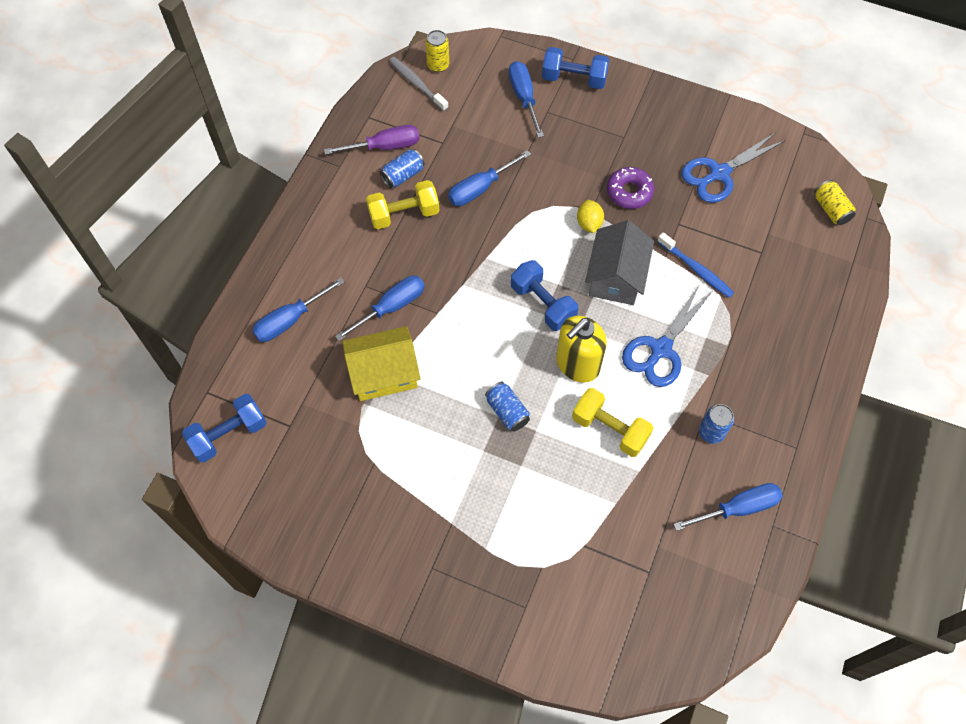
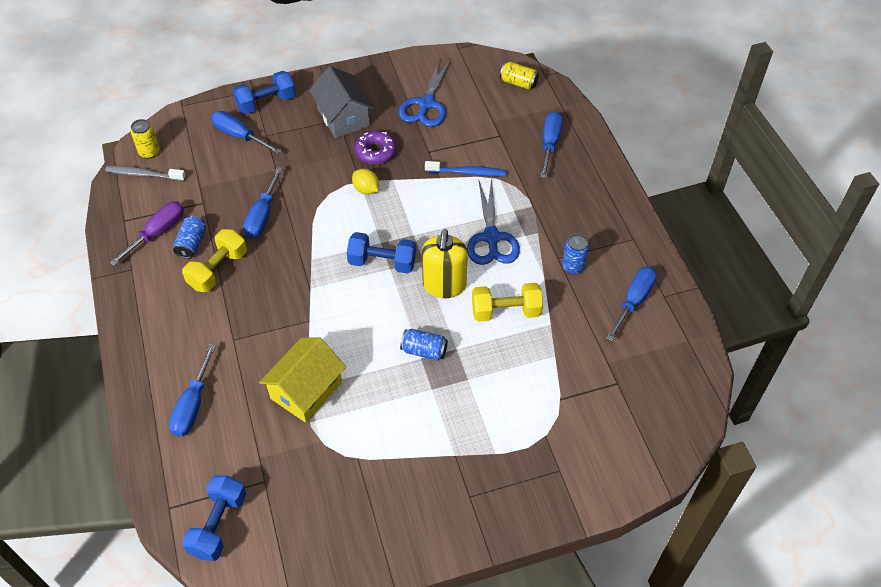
camera: 40 degrees left, 10 degrees down
blue screwdriver [335,276,425,341] -> blue screwdriver moved to [541,111,563,178]
grey house [585,220,654,305] -> grey house moved to [309,66,374,138]

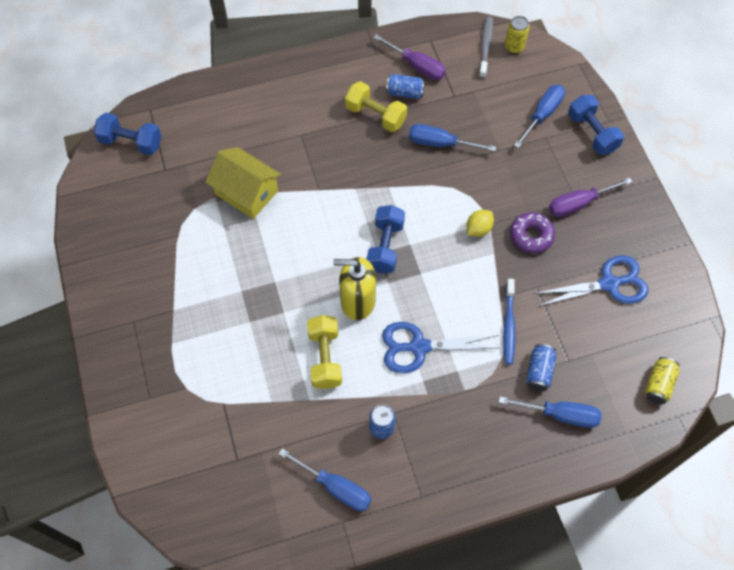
camera: 90 degrees right, 10 degrees up
blue screwdriver [169,344,216,437] -> none
grey house [309,66,374,138] -> purple screwdriver [549,178,633,217]
blue scissors [399,58,451,127] -> blue scissors turned 150 degrees clockwise [534,255,648,306]
blue can [400,329,448,361] -> blue can moved to [526,344,557,391]

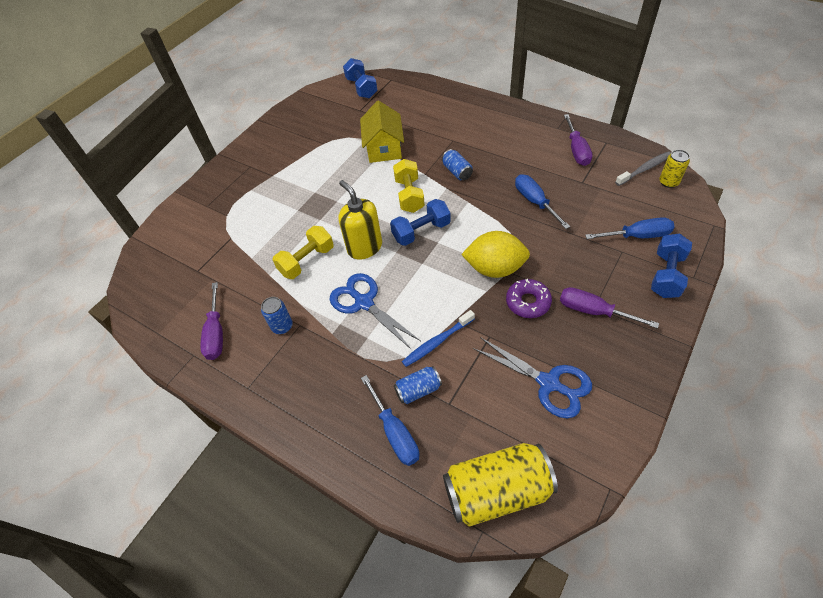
camera: 55 degrees right, 10 degrees down
blue screwdriver [278,448,372,511] -> purple screwdriver [200,282,223,360]
yellow dumbbell [345,81,407,132] -> yellow dumbbell moved to [393,159,425,213]
blue can [386,74,425,99] -> blue can moved to [442,149,473,180]
yellow lemon [467,210,494,237] -> yellow lemon [461,231,530,278], size x1.90
yellow can [645,357,680,404] -> yellow can [443,443,558,527], size x2.01

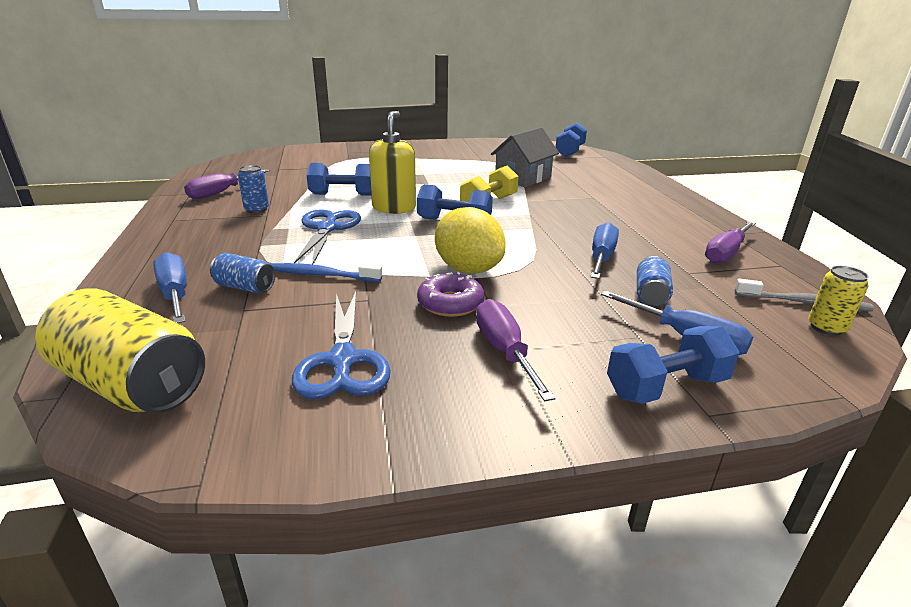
camera: 40 degrees right, 25 degrees down
yellow dumbbell [272,226,334,279] -> blue dumbbell [307,163,371,196]
yellow house [360,100,404,163] -> grey house [491,127,559,187]
blue screwdriver [361,375,420,466] -> blue screwdriver turned 135 degrees clockwise [153,252,187,323]
blue can [442,149,473,180] -> blue can moved to [637,256,673,306]

